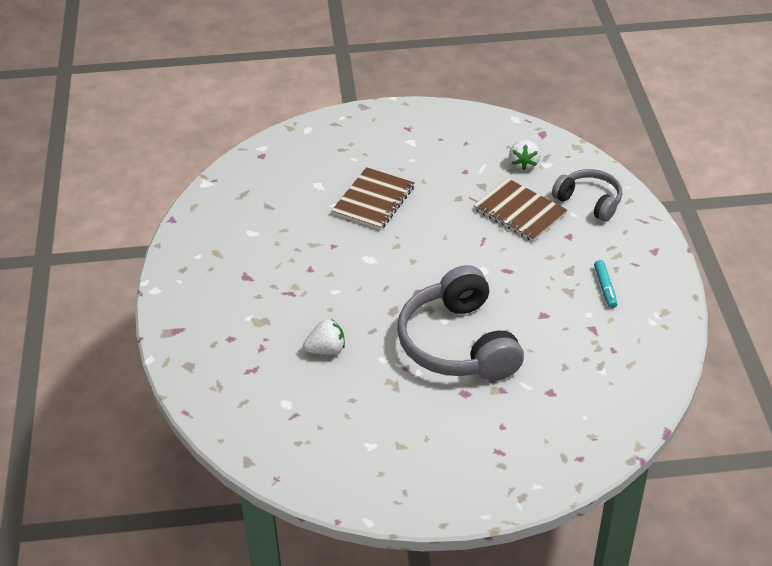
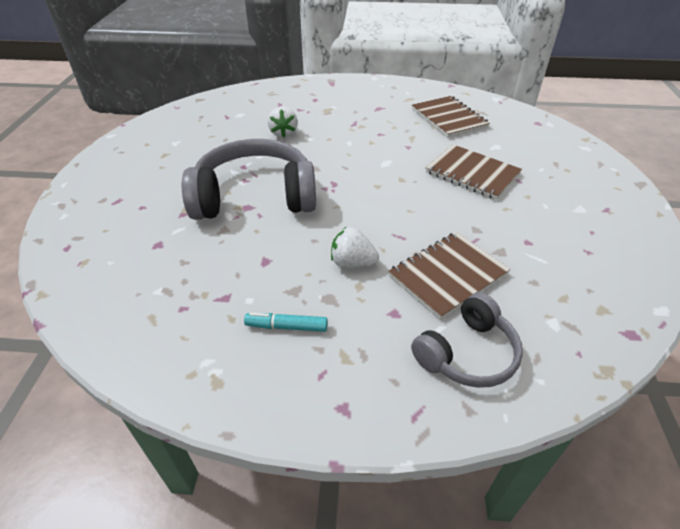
camera: 100 degrees right, 0 degrees up
white strawberry [509,139,541,171] -> white strawberry moved to [331,227,379,268]
none -> brown notebook [412,96,490,137]

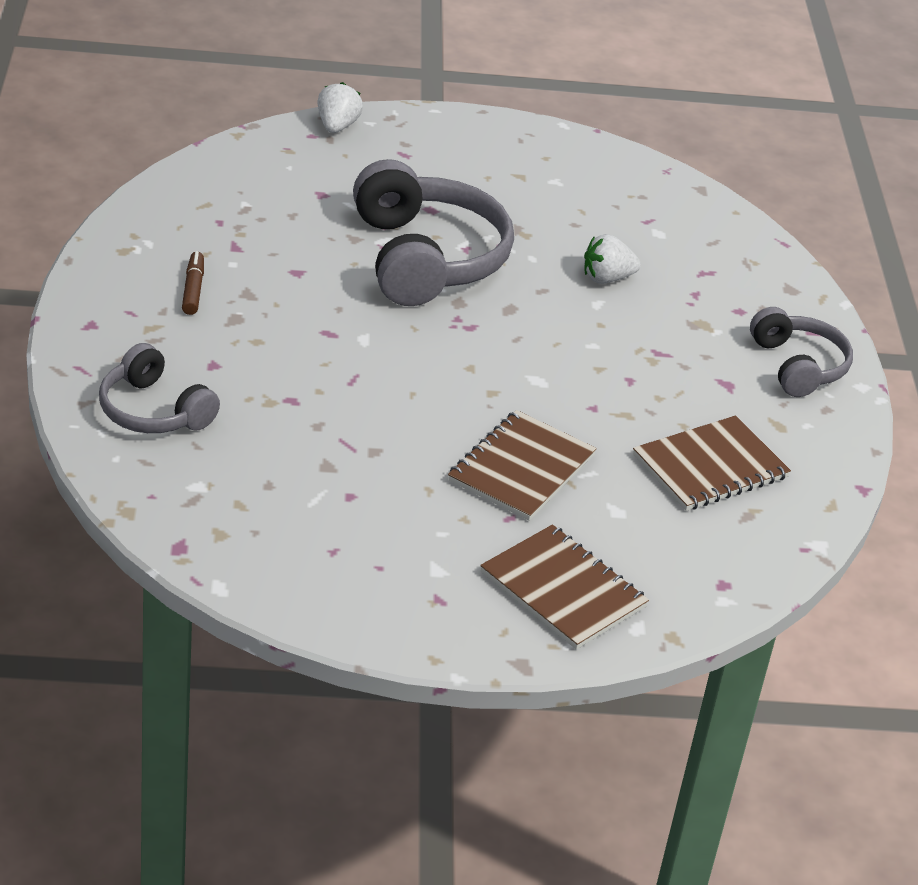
camera: 80 degrees right, 5 degrees down
turquoise marker [244,313,328,332] -> brown marker [182,251,204,315]
white strawberry [331,227,379,268] -> white strawberry moved to [318,82,363,133]
brown notebook [388,232,510,320] -> brown notebook moved to [480,524,649,649]
none -> grey headphones [750,307,853,397]

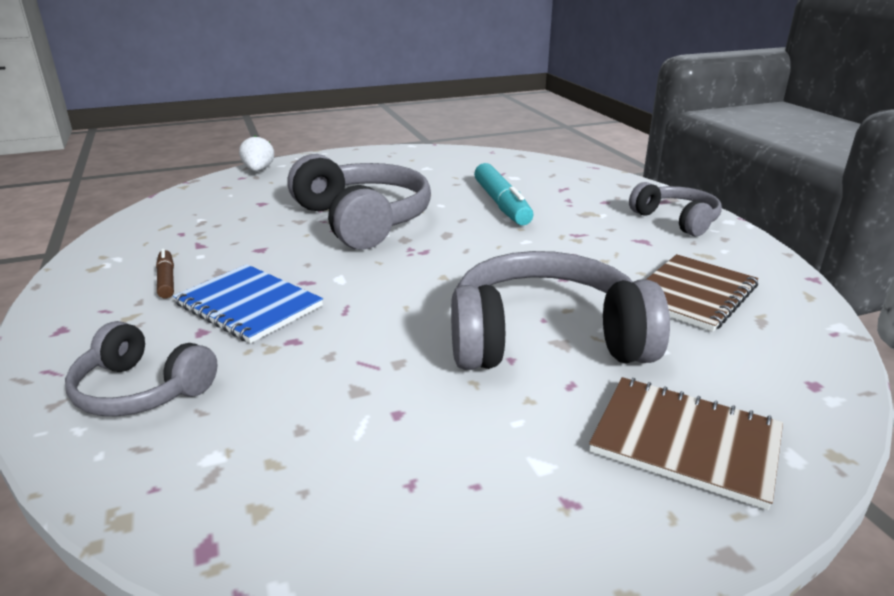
camera: 15 degrees left, 10 degrees down
brown notebook [448,410,597,521] -> grey headphones [451,251,670,370]
white strawberry [584,234,641,284] -> turquoise marker [474,163,533,225]
none -> blue notebook [173,264,323,343]

